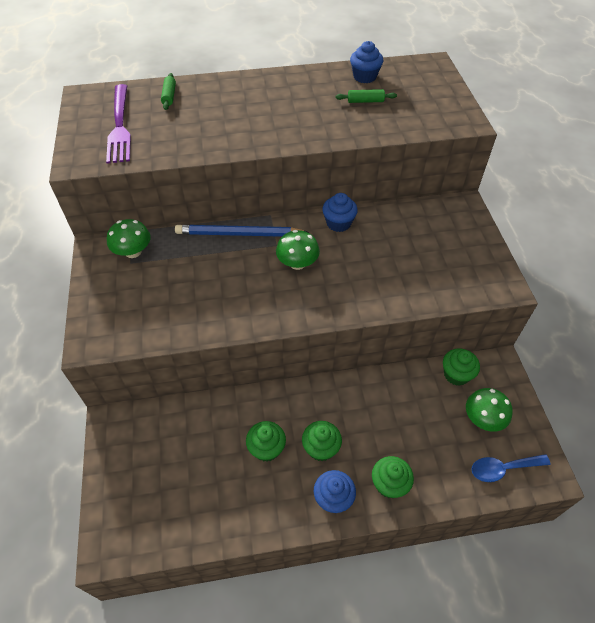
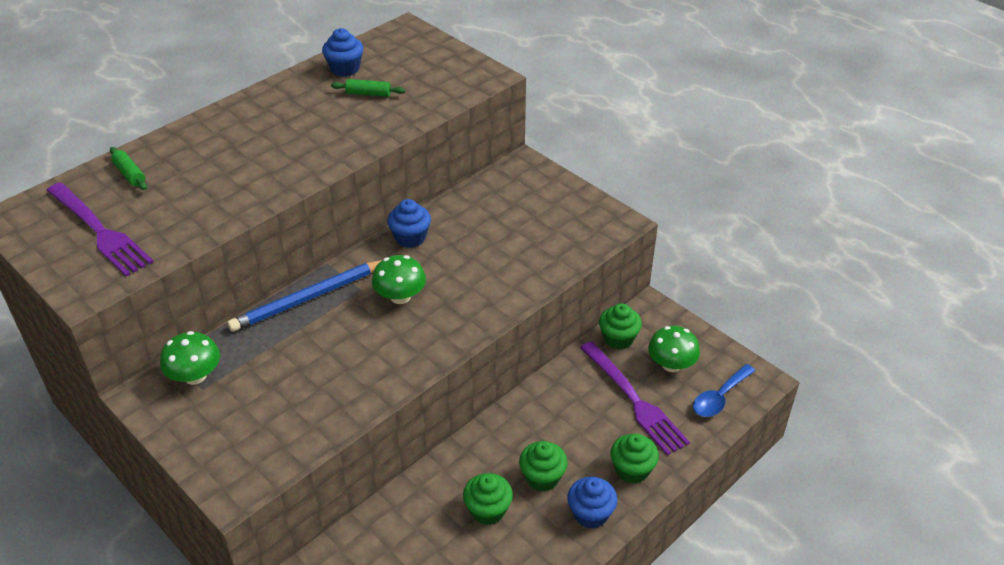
camera: 35 degrees left, 10 degrees down
green rolling pin [336,89,397,103] -> green rolling pin turned 45 degrees clockwise [331,79,405,97]
none -> purple fork [580,341,690,456]

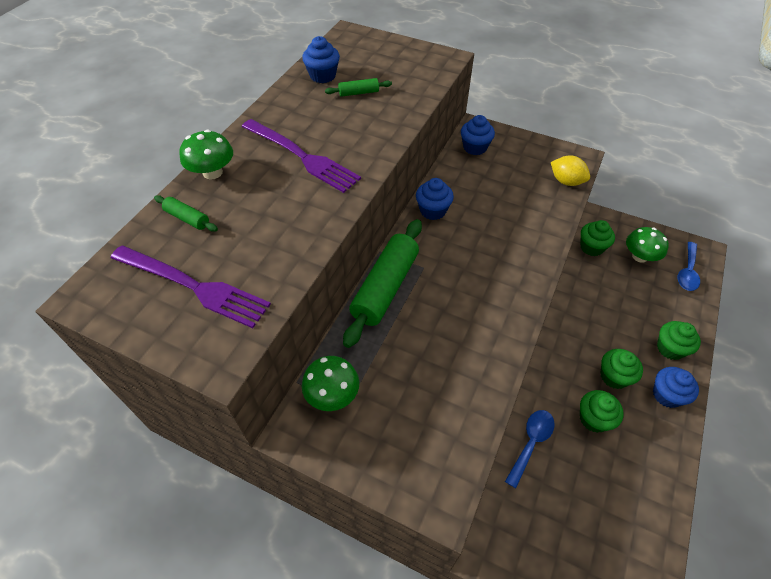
camera: 20 degrees left, 10 degrees up
blue pencil [227,260,382,332] -> green rolling pin [343,219,422,348]
green mushroom [372,255,426,304] -> green mushroom moved to [179,130,233,180]
purple fork [580,341,690,456] -> purple fork moved to [242,119,361,193]
none -> blue cupcake [461,115,495,155]
none -> blue spoon [505,410,555,488]
none -> yellow lemon [551,155,590,186]

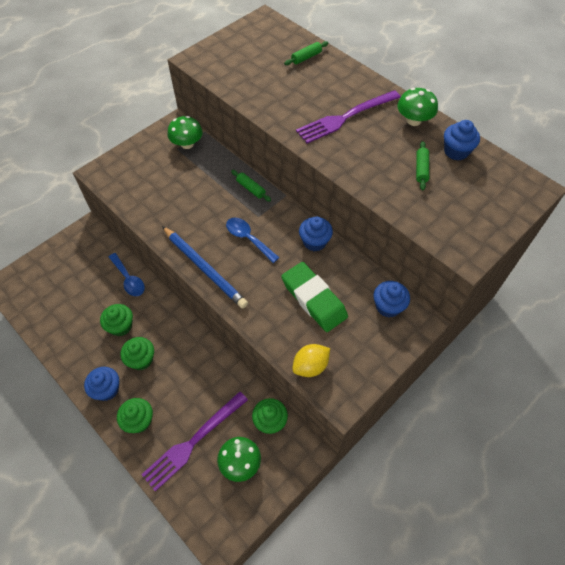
camera: 110 degrees right, 5 degrees up
purple fork [111,246,271,328] -> purple fork moved to [141,391,248,491]
green mushroom [179,130,233,180] -> green mushroom moved to [397,88,438,126]
green rolling pin [343,219,422,348] -> green rolling pin [231,170,271,202], size x0.45
blue spoon [678,242,700,291] -> blue spoon moved to [226,218,280,263]
none -> blue pencil [162,226,248,309]
none -> green eraser [281,262,348,332]

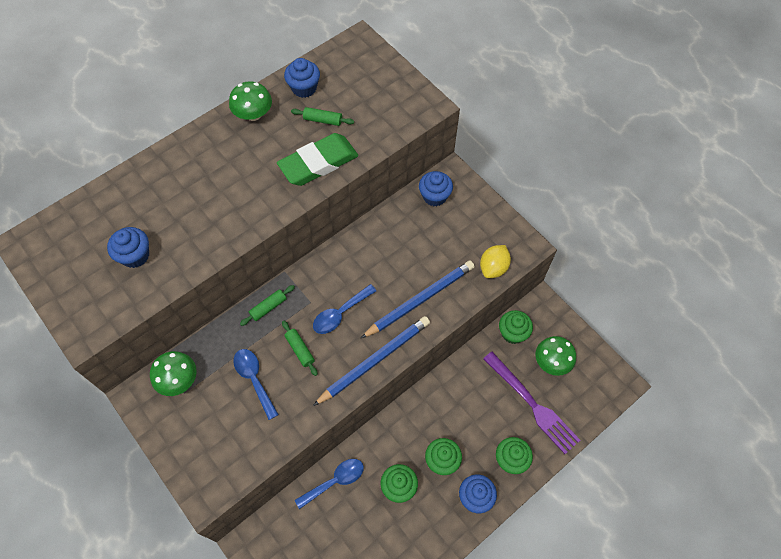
camera: 85 degrees left, 5 degrees up
green eraser [281,262,348,332] -> green eraser moved to [277,133,358,186]
green rolling pin [284,41,328,65] -> green rolling pin moved to [282,321,318,376]
yellow lemon [292,344,330,377] -> yellow lemon turned 60 degrees clockwise [480,245,511,278]
purple fork [296,90,401,143] -> none
blue cupcake [299,217,333,252] -> blue cupcake moved to [107,227,149,268]
none -> blue spoon [233,349,279,420]
none -> blue pencil [361,260,475,338]

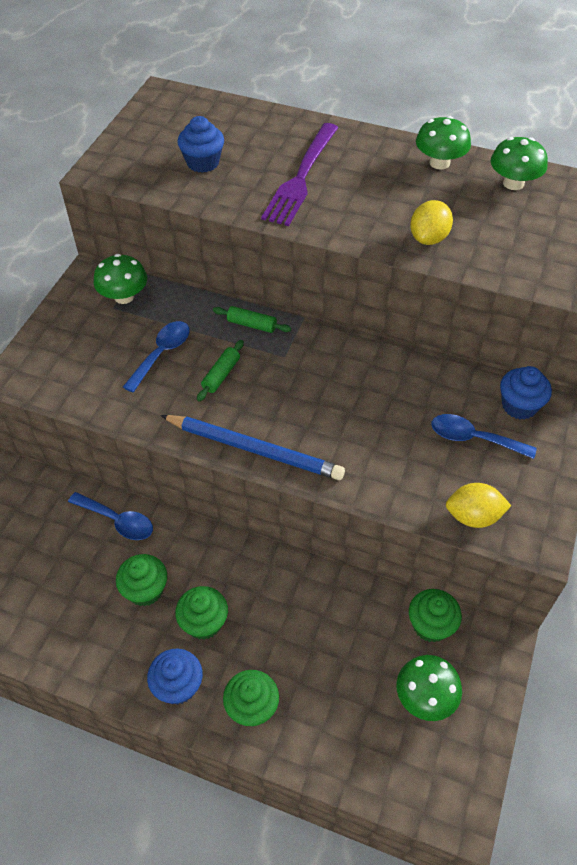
camera: 60 degrees right, 10 degrees down
green eraser [277,133,358,186] -> yellow lemon [410,200,453,245]
blue cupcake [284,58,320,98] -> green mushroom [491,137,548,190]
green rolling pin [291,107,354,126] -> none
blue spoon [313,284,376,334] -> blue spoon moved to [432,414,537,459]
blue pencil [361,260,475,338] -> none
purple fork [483,352,580,454] -> purple fork moved to [261,123,338,226]

